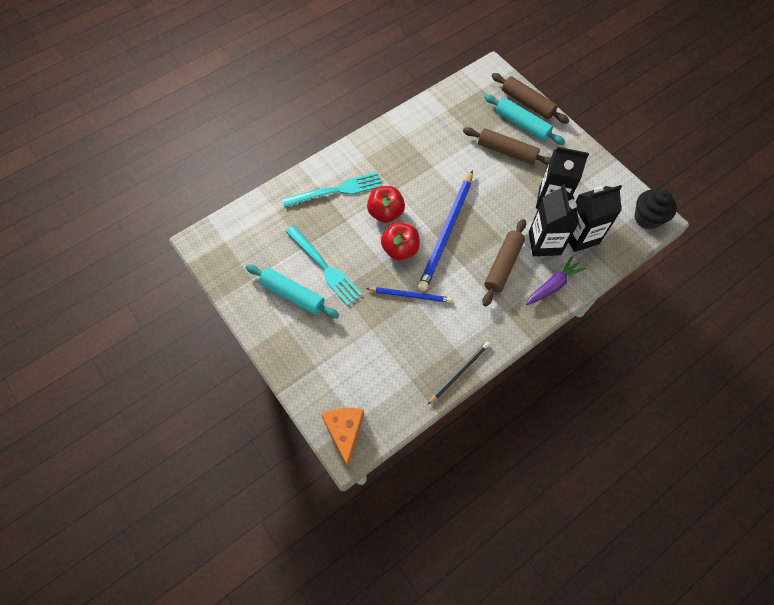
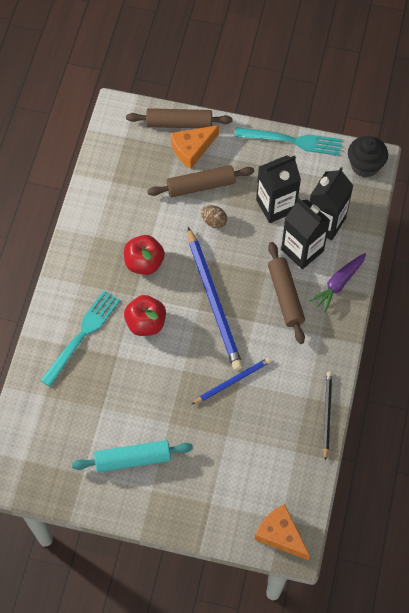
camera: 40 degrees left, 0 degrees up
turquoise fork [285,225,362,306] -> turquoise fork moved to [235,127,342,156]
red apple [381,222,420,260] -> red apple moved to [124,235,165,275]
turquoise rolling pin [484,94,565,145] -> orange cheese [170,125,219,169]
purple carrot [525,256,586,305] -> purple carrot turned 150 degrees counterclockwise [309,253,366,312]
none -> brown egg [201,205,227,229]

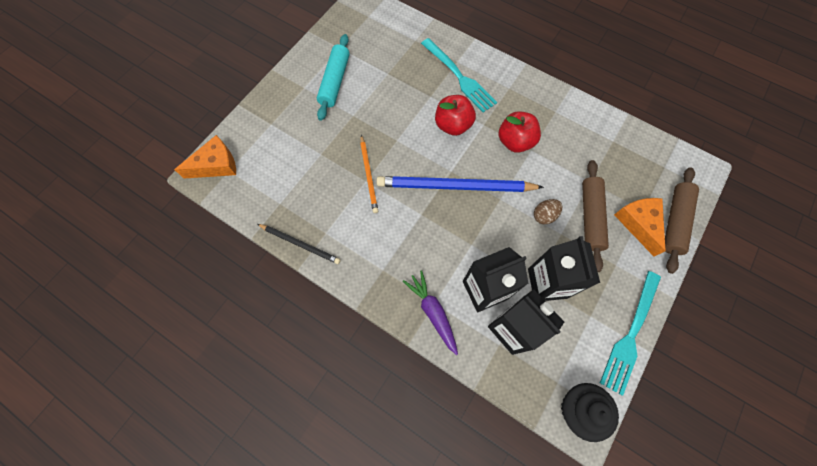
camera: 110 degrees right, 5 degrees up
blue pencil [191,357,271,405] -> orange pencil [360,135,378,213]
brown rolling pin [268,242,305,344] -> none

